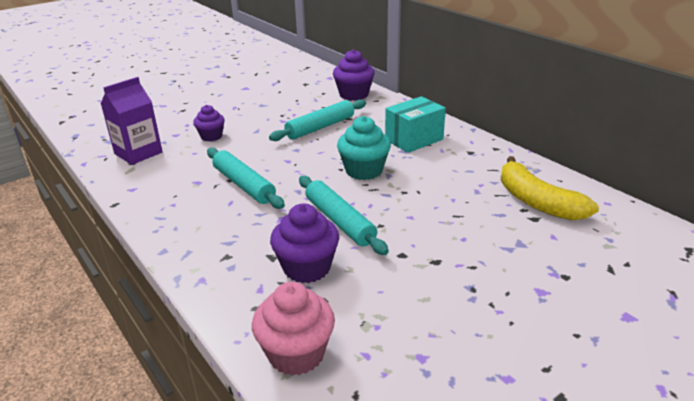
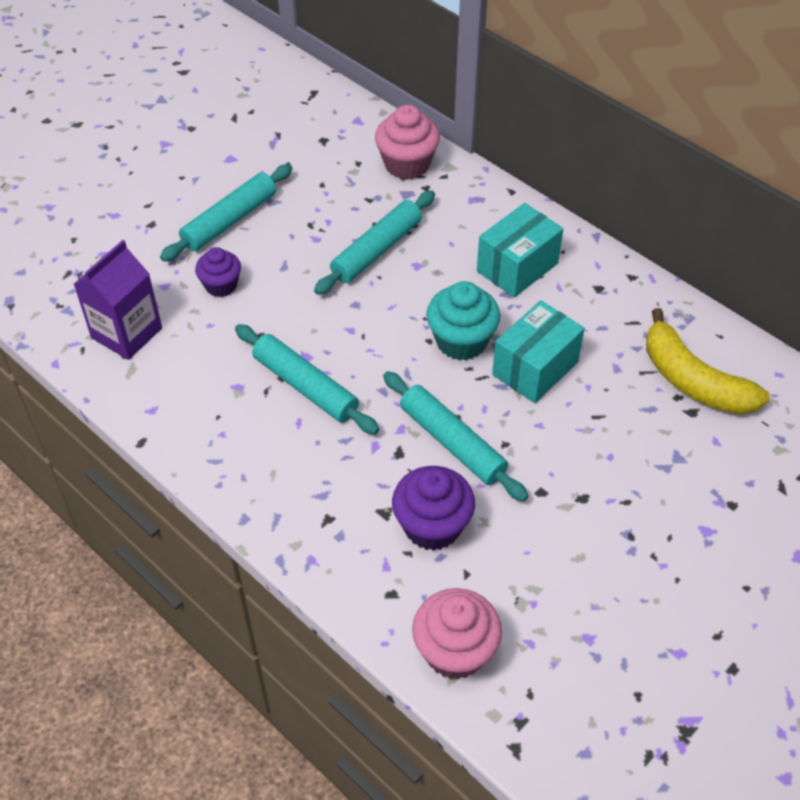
camera: 10 degrees left, 20 degrees up
purple cupcake [333,49,375,101] -> pink cupcake [375,105,440,180]
none -> turquoise rolling pin [160,164,293,262]
none -> turquoise box [492,300,585,403]

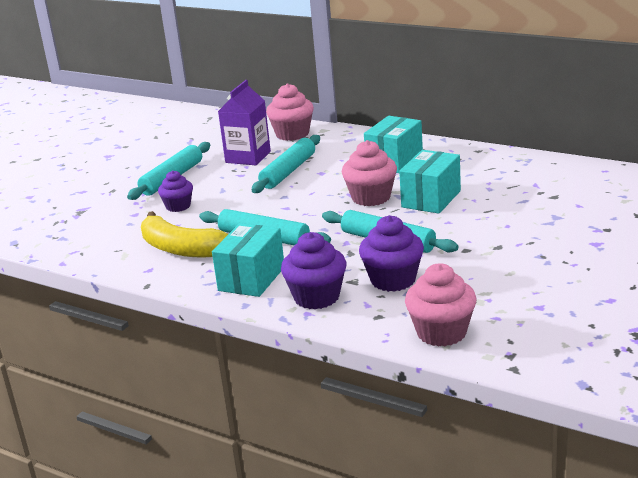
camera: 10 degrees left, 25 degrees down
purple carton [74,240,162,360] -> purple carton moved to [218,80,271,165]
turquoise cupcake [426,281,500,361] -> pink cupcake [342,140,397,206]
yellow banana [646,308,770,415] -> yellow banana moved to [141,211,228,257]
none -> turquoise box [212,223,284,297]
none -> purple cupcake [281,232,346,309]

